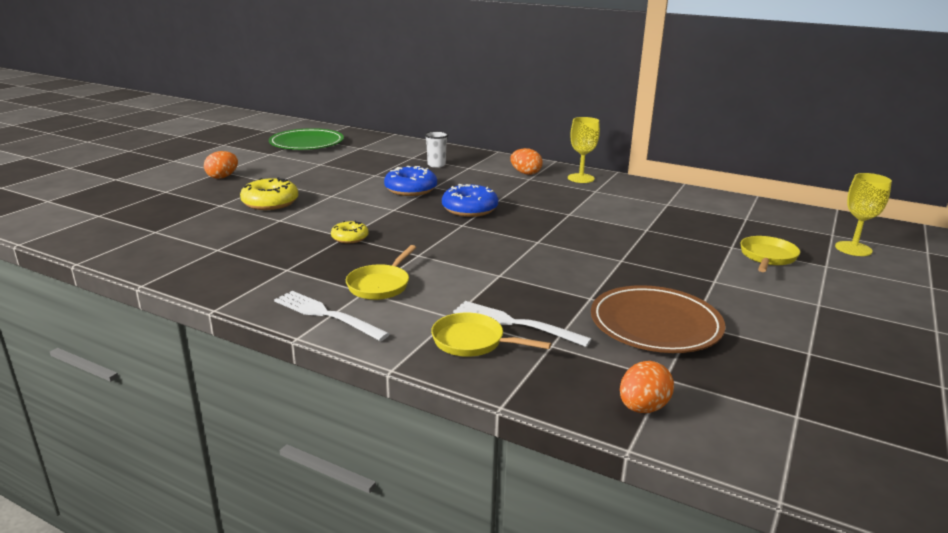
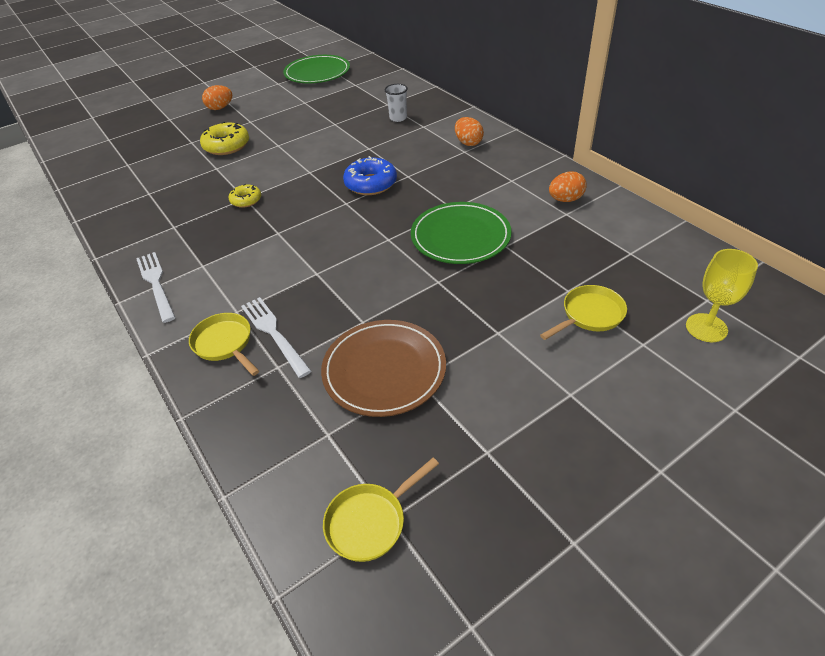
camera: 30 degrees right, 20 degrees up
yellow pan [346,245,416,300] -> yellow pan moved to [323,458,439,562]
blue donut [384,166,437,196] -> none
yellow goblet [568,117,600,183] -> none
orange egg [620,361,674,413] -> orange egg moved to [549,171,587,202]
none -> green plate [411,202,512,264]

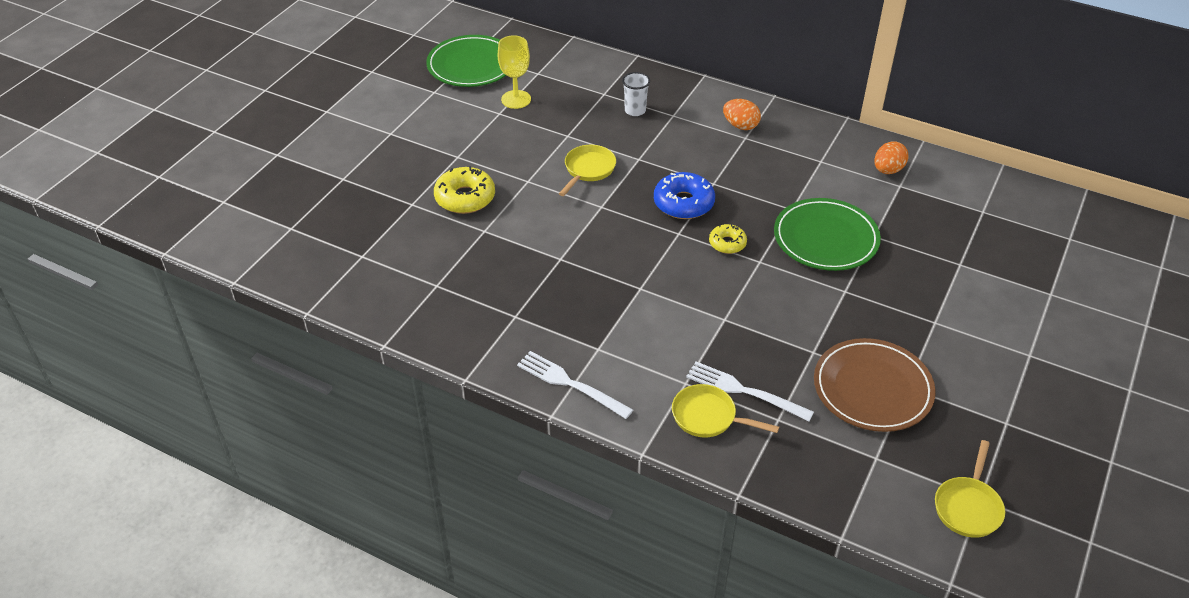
camera: 30 degrees left, 0 degrees up
orange egg [202,85,232,110] -> none
yellow donut [229,184,261,208] -> yellow donut moved to [709,224,747,254]
yellow pan [540,285,627,340] -> yellow pan moved to [559,145,616,196]
yellow goblet [686,249,758,342] -> yellow goblet moved to [498,35,531,109]

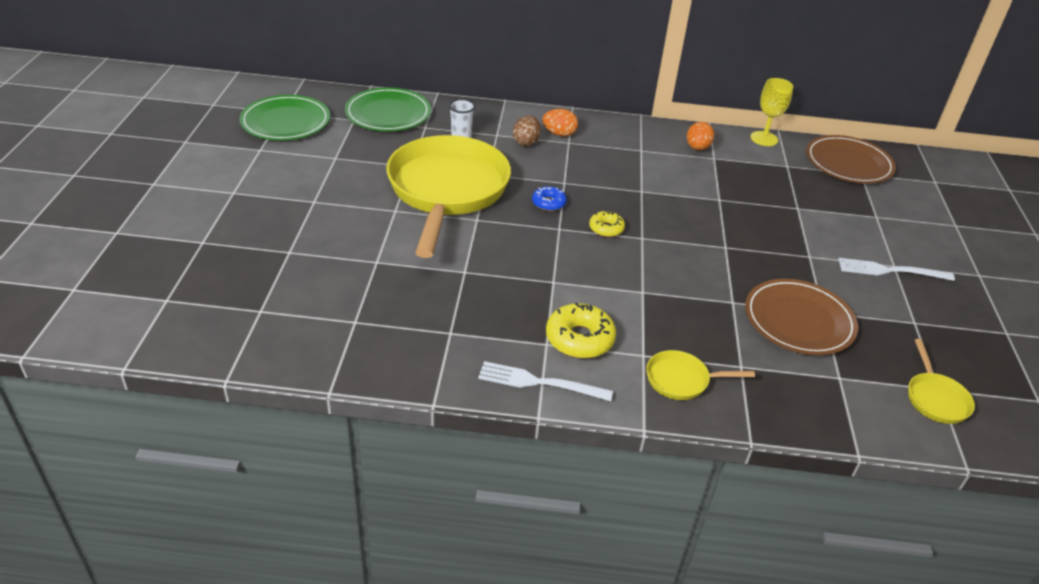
camera: 25 degrees left, 5 degrees down
yellow donut [434,166,495,214] -> yellow donut moved to [546,302,616,358]
yellow goblet [498,35,531,109] -> yellow goblet moved to [751,78,793,146]
yellow pan [559,145,616,196] -> yellow pan [386,135,511,258], size x2.47
blue donut [654,172,715,219] -> blue donut [532,186,567,211], size x0.59
white fork [686,361,814,422] -> white fork moved to [838,258,955,281]
green plate [774,198,881,271] -> green plate moved to [345,87,431,131]
none -> brown egg [513,115,541,146]
none -> brown plate [806,135,896,184]

